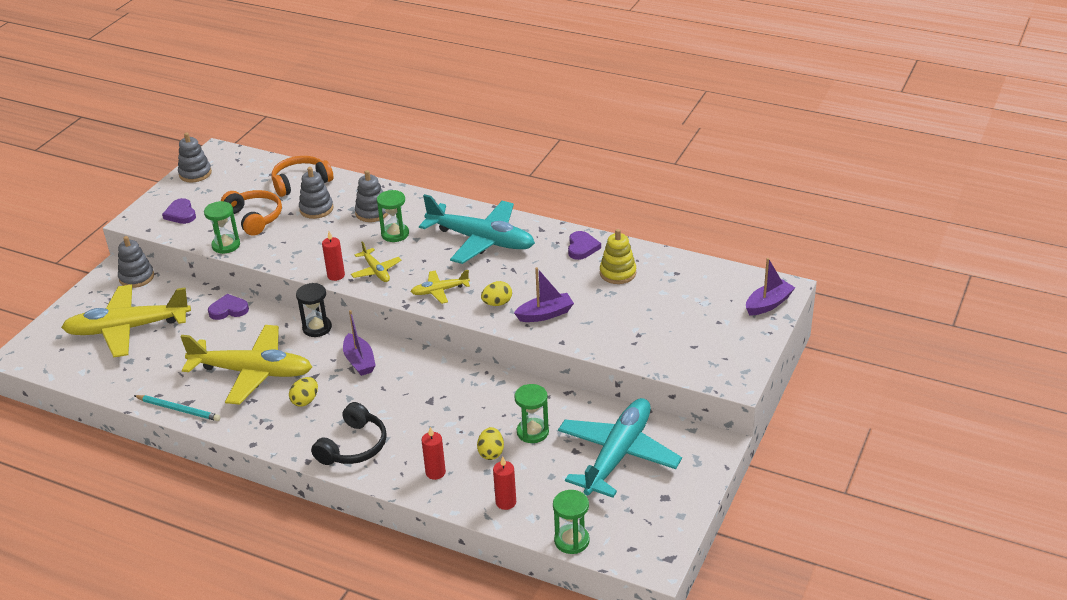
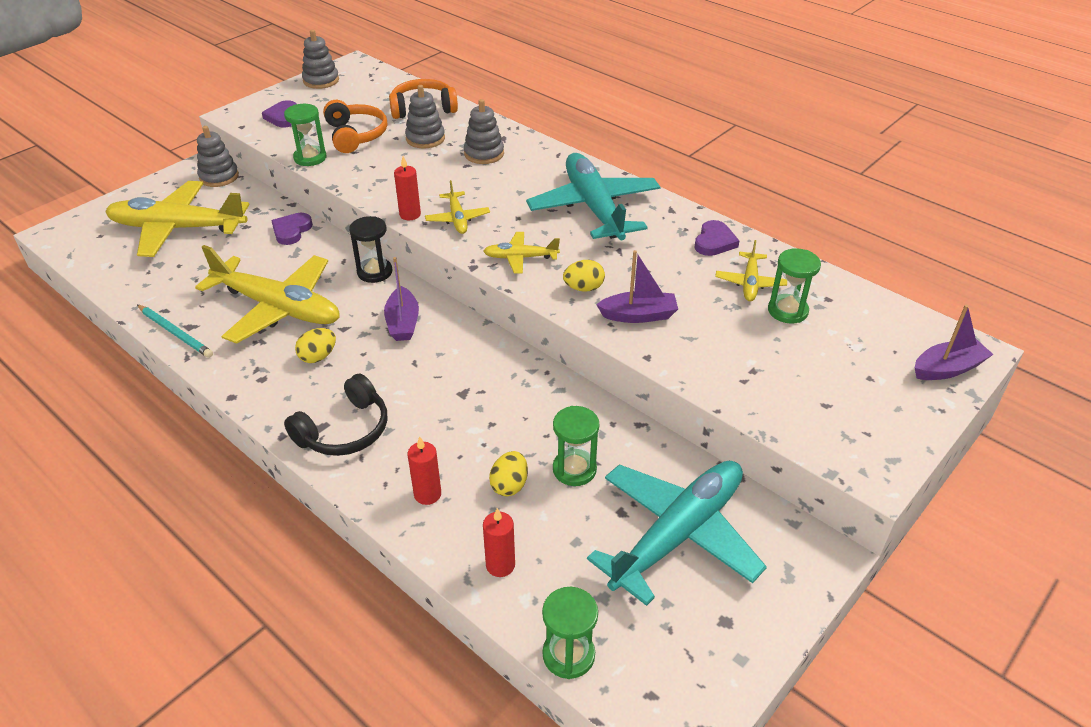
camera: 15 degrees right, 5 degrees up
purple heart [208,294,249,320] -> purple heart turned 75 degrees counterclockwise [271,213,313,245]
green hourglass [377,190,409,242] -> green hourglass moved to [768,248,821,324]
turquoise plane [419,194,535,264] -> turquoise plane turned 150 degrees counterclockwise [526,153,660,240]
yellow stacking toy [600,229,636,284] -> yellow plane [715,240,787,301]

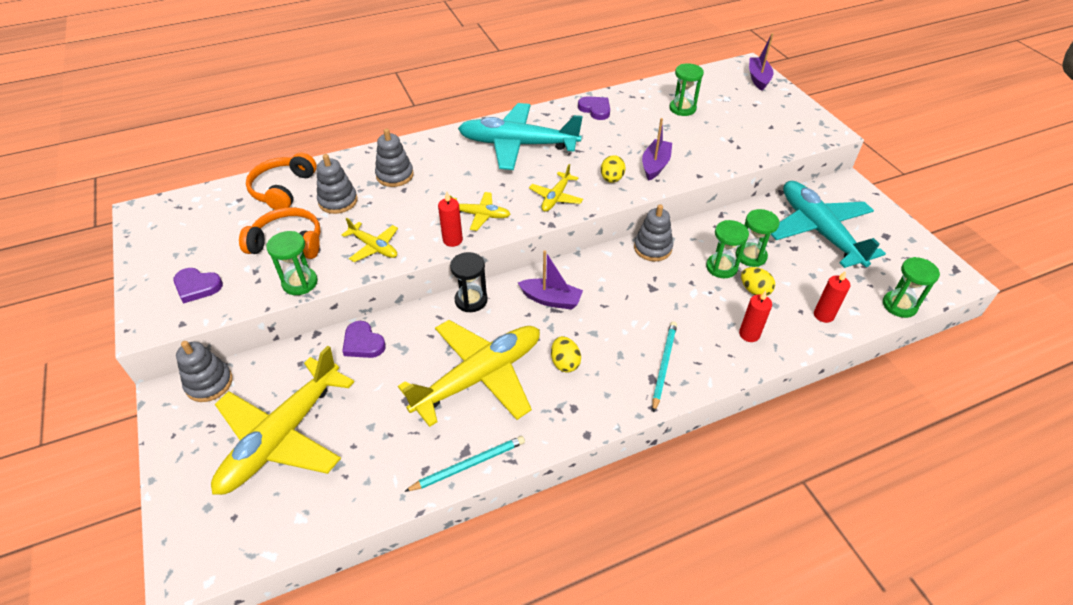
camera: 65 degrees left, 5 degrees up
black headphones [284,373,387,456] -> turquoise pencil [652,321,677,413]
grey stacking toy [302,30,339,89] -> grey stacking toy moved to [634,204,673,261]
yellow plane [715,240,787,301] -> yellow plane moved to [342,217,398,262]
none -> green hourglass [706,220,749,278]

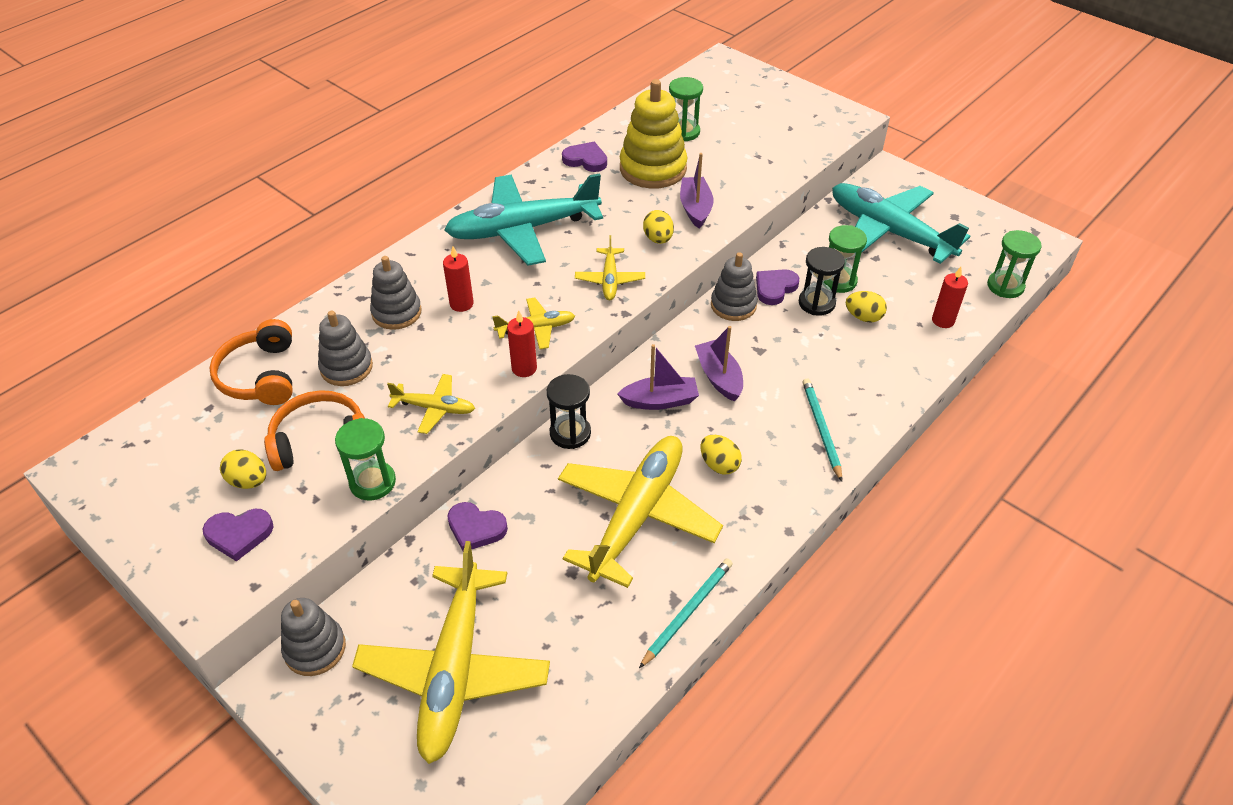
camera: 25 degrees left, 0 degrees up
green hourglass [706,220,749,278] -> black hourglass [799,247,845,315]
red candle [739,290,772,342] -> red candle moved to [443,246,474,312]
purple boat [749,33,774,91] -> purple boat moved to [695,326,743,402]
none -> yellow egg [220,449,266,489]
none -> yellow stacking toy [620,79,687,189]
none -> purple heart [756,269,799,305]

